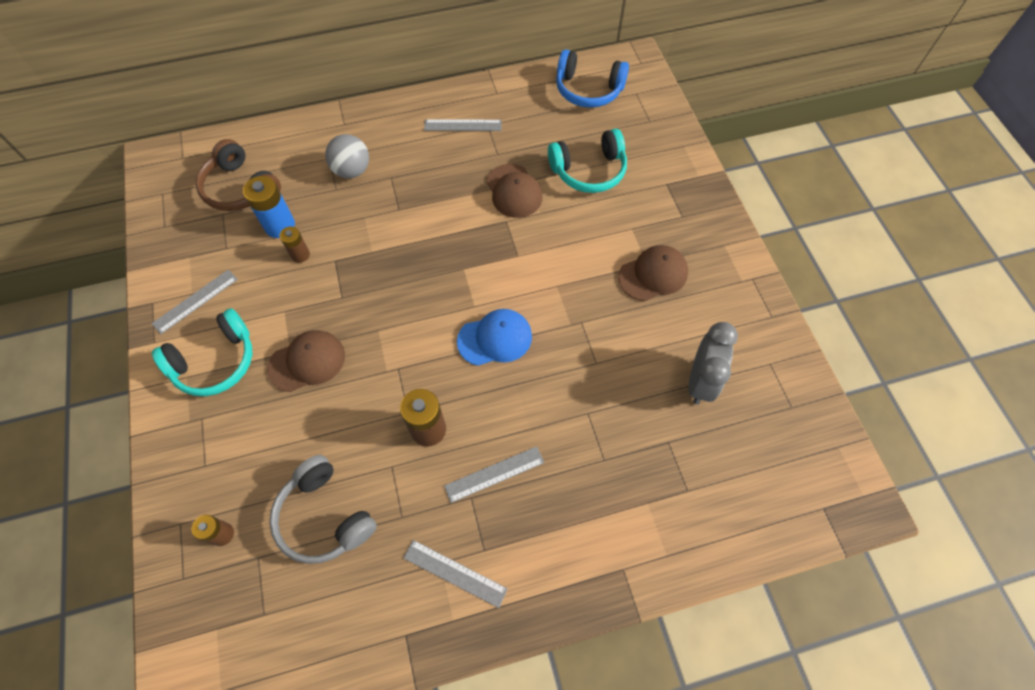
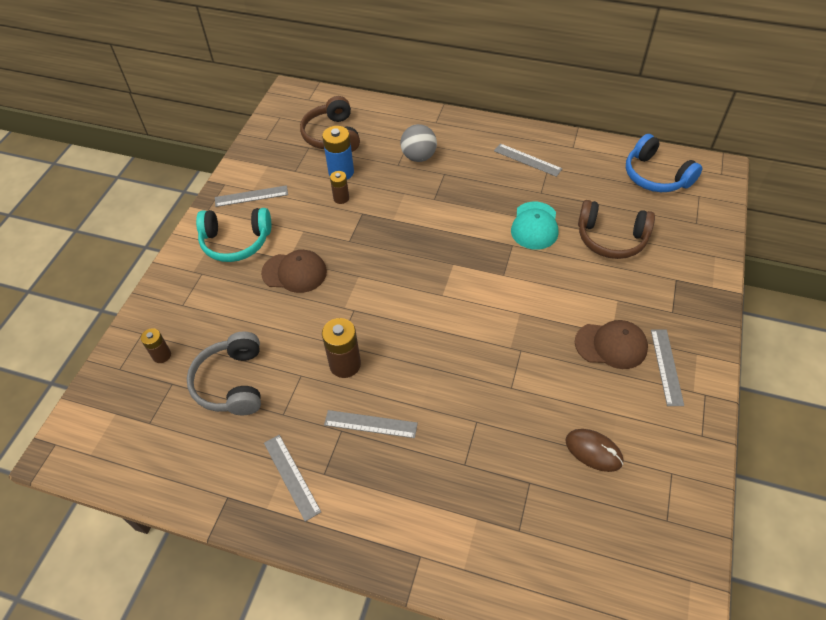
camera: 35 degrees right, 10 degrees down
blue cap [457,309,532,366] -> none
brown cap [486,164,543,218] -> turquoise cap [511,202,558,250]
turquoise headphones [548,128,627,193] -> brown headphones [578,200,655,259]
grey clock [689,322,738,405] -> brown mouse [565,429,623,472]
none -> grey ruler [651,330,684,406]

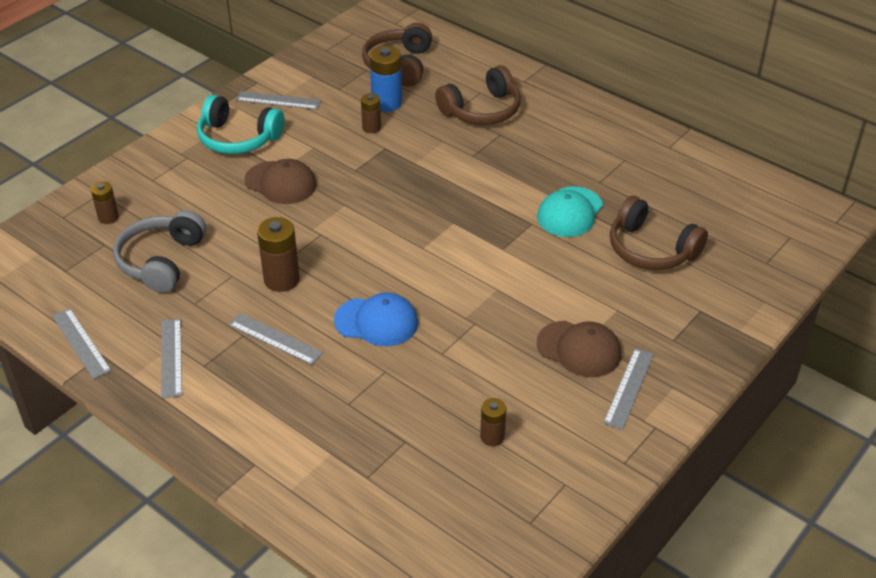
camera: 20 degrees right, 10 degrees down
grey ball [400,124,437,162] -> brown headphones [435,65,521,125]
grey ruler [494,144,562,177] -> grey ruler moved to [52,308,112,379]
brown mouse [565,429,623,472] -> brown battery [480,398,506,446]
blue headphones [626,134,702,192] -> none
none -> blue cap [334,293,418,346]

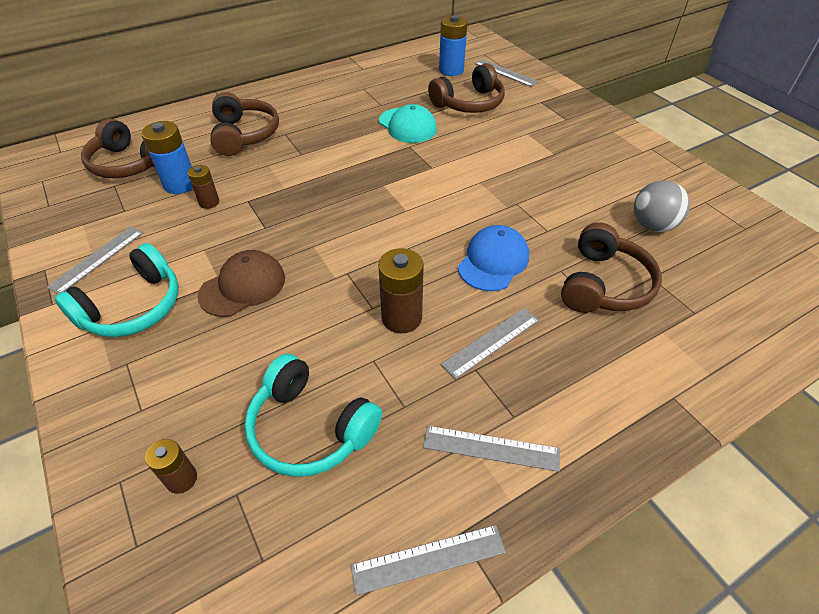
camera: 70 degrees left, 5 degrees up
grey headphones [113,210,206,293] -> turquoise headphones [244,354,382,477]
brown battery [480,398,506,446] -> grey ball [634,180,690,232]
brown cap [537,321,621,377] -> none
grey ruler [603,348,654,430] -> grey ruler moved to [475,59,539,87]
none -> blue battery [439,15,468,76]
none -> brown headphones [561,222,662,313]

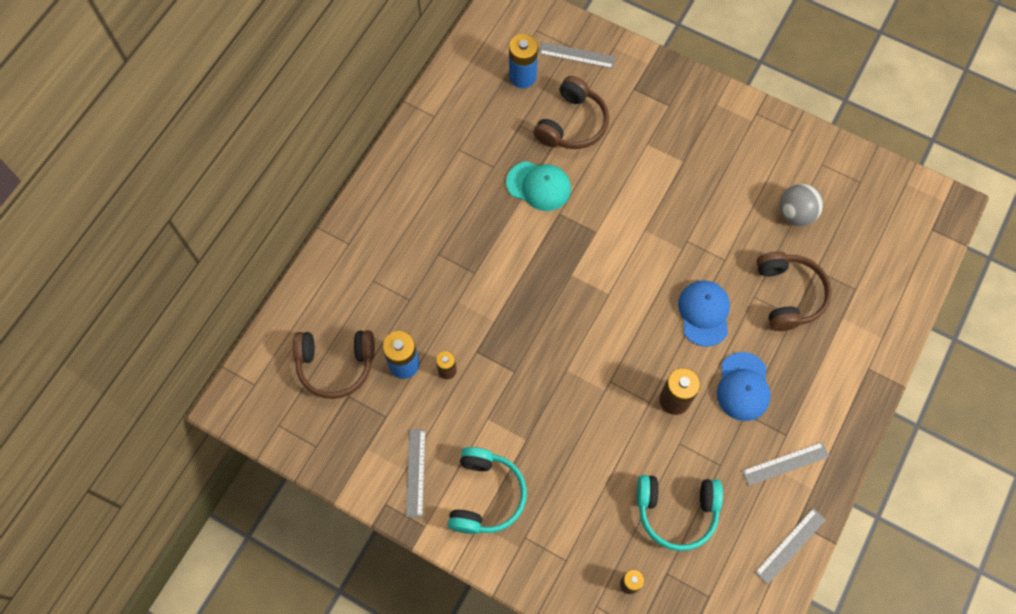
camera: 30 degrees left, 20 degrees up
brown cap [198,250,285,317] -> none
brown headphones [210,92,279,156] -> none
grey ruler [441,308,539,379] -> blue cap [717,352,771,421]

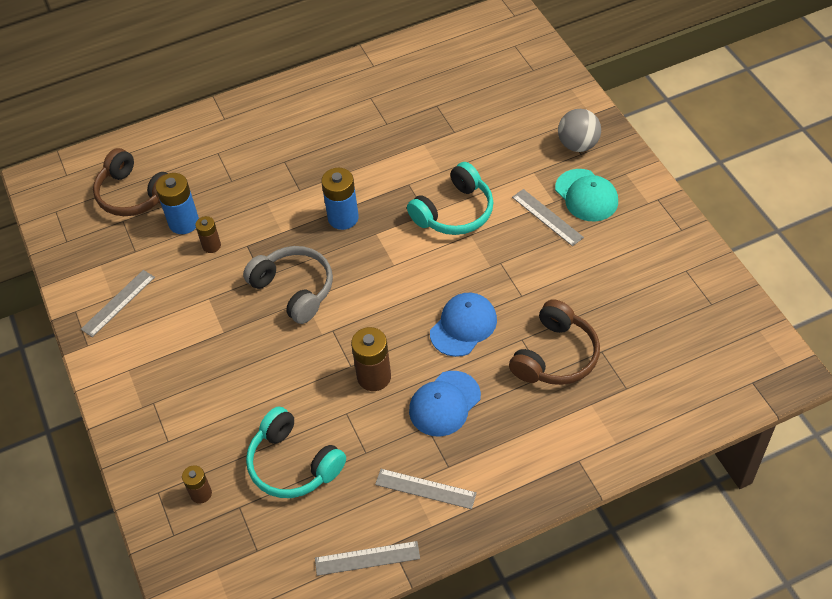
camera: 40 degrees right, 15 degrees down
turquoise headphones [448,447,527,534] -> turquoise headphones moved to [407,162,494,235]
turquoise cap [506,161,571,211] -> turquoise cap moved to [555,169,618,221]
blue battery [509,34,538,88] -> blue battery moved to [321,168,359,230]
brown headphones [533,76,609,149] -> none
grey ruler [539,42,616,69] -> grey ruler moved to [512,189,584,246]
grey ball [779,184,823,226] -> grey ball moved to [558,109,601,152]
none -> grey headphones [243,246,333,324]

